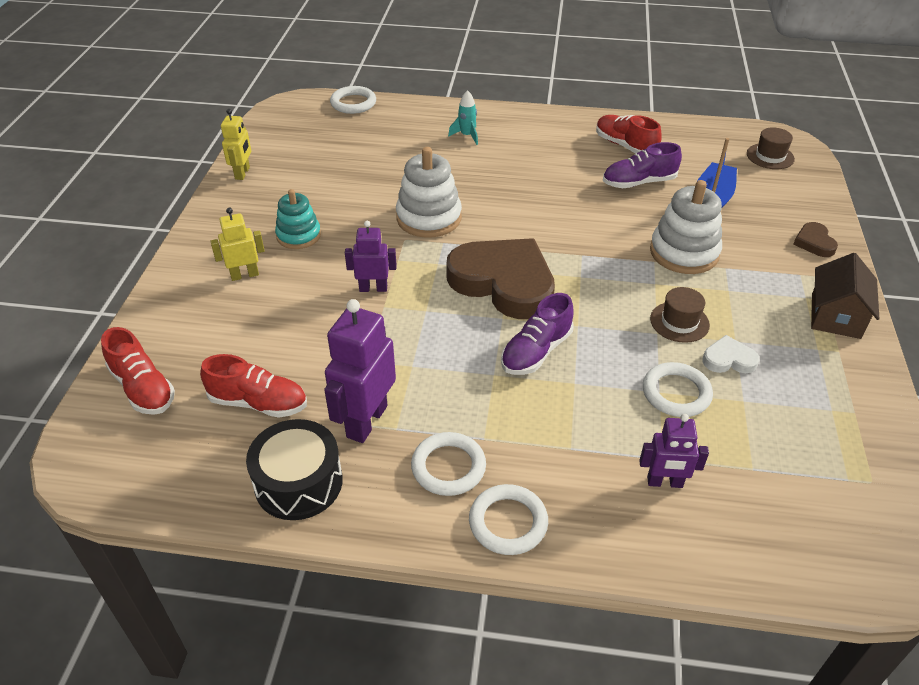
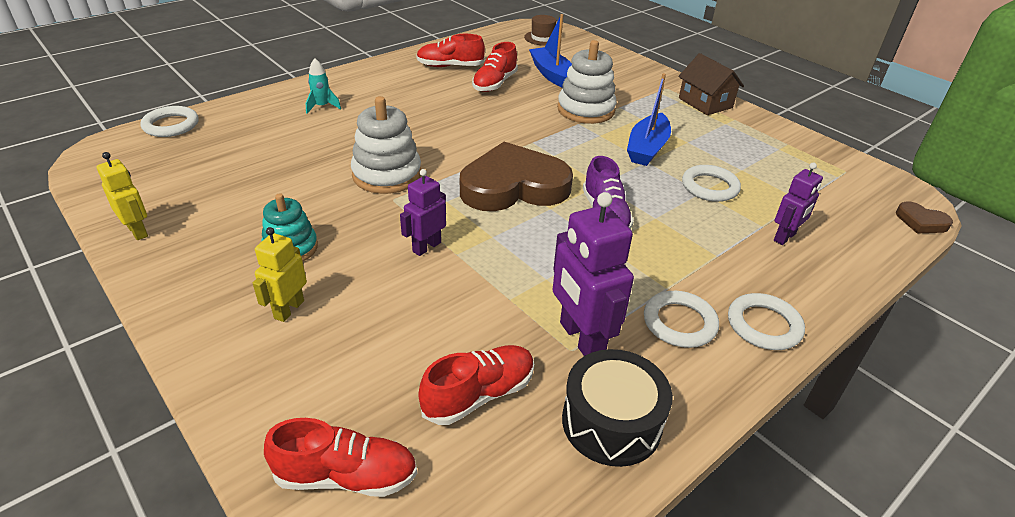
camera: 50 degrees left, 5 degrees down
purple shoe [603,142,682,188] -> red shoe [472,42,518,92]
brown hat [650,287,710,343] -> blue boat [627,73,671,166]
white heart [702,335,759,373] -> none
brown heart [793,222,838,257] -> brown heart moved to [896,201,953,234]

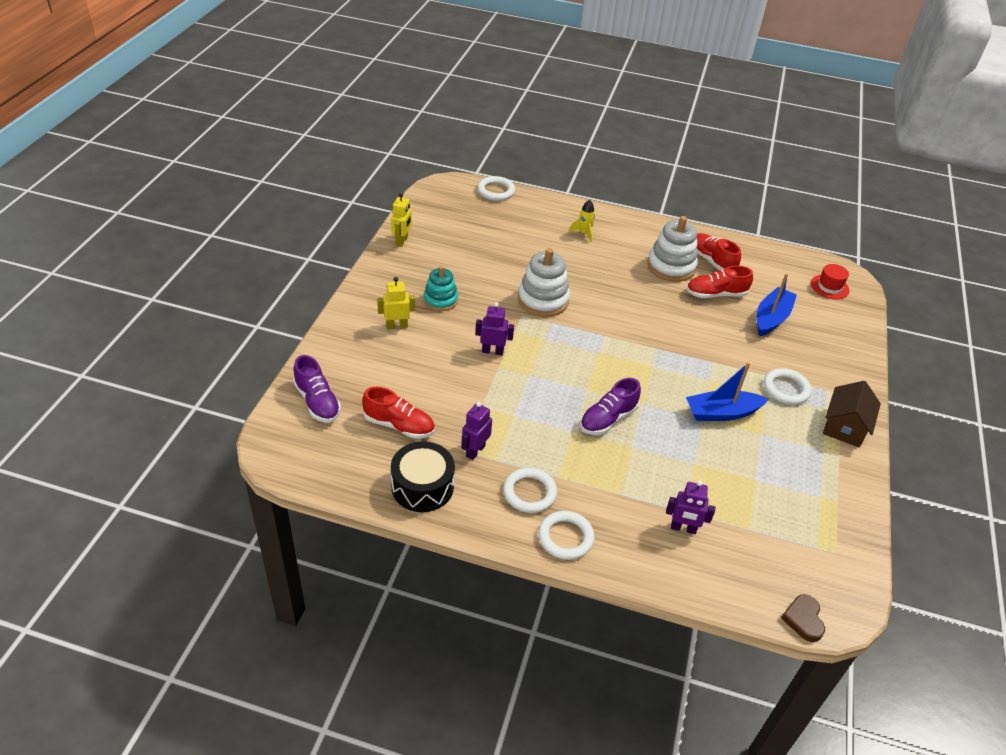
camera: 55 degrees right, 5 degrees up
red shoe [264,418,417,497] -> purple shoe [293,355,341,423]
turquoise rocket [306,58,341,114] -> yellow rocket [569,199,595,243]
brown heart [460,142,573,211] -> none
brown hat [524,15,556,46] -> red hat [811,264,849,299]
purple robot [552,192,634,356] -> purple robot [461,402,492,460], size x0.60
white stacking toy [557,40,617,124] -> white stacking toy moved to [647,216,698,282]
white ring [682,165,741,202] -> white ring moved to [764,368,811,405]

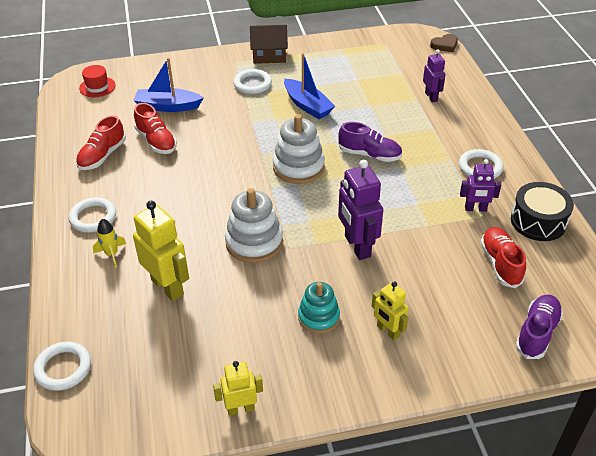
camera: 115 degrees left, 0 degrees up
purple robot [475,302,514,355] -> purple robot [338,160,383,260], size x1.66
white ring [538,511,595,560] -> white ring moved to [68,197,116,233]
white stacking toy [647,216,698,282] -> white stacking toy moved to [272,114,325,184]
none -> yellow robot [133,201,189,301]

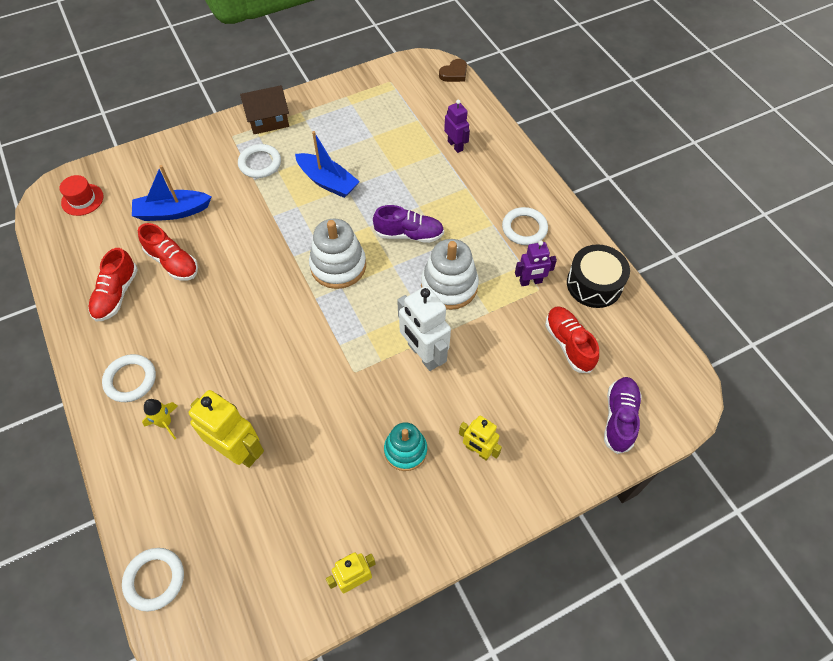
camera: 15 degrees left, 15 degrees up
white stacking toy [225,188,283,263] -> white stacking toy moved to [421,239,479,310]
purple robot [338,160,383,260] -> white robot [397,286,451,371]

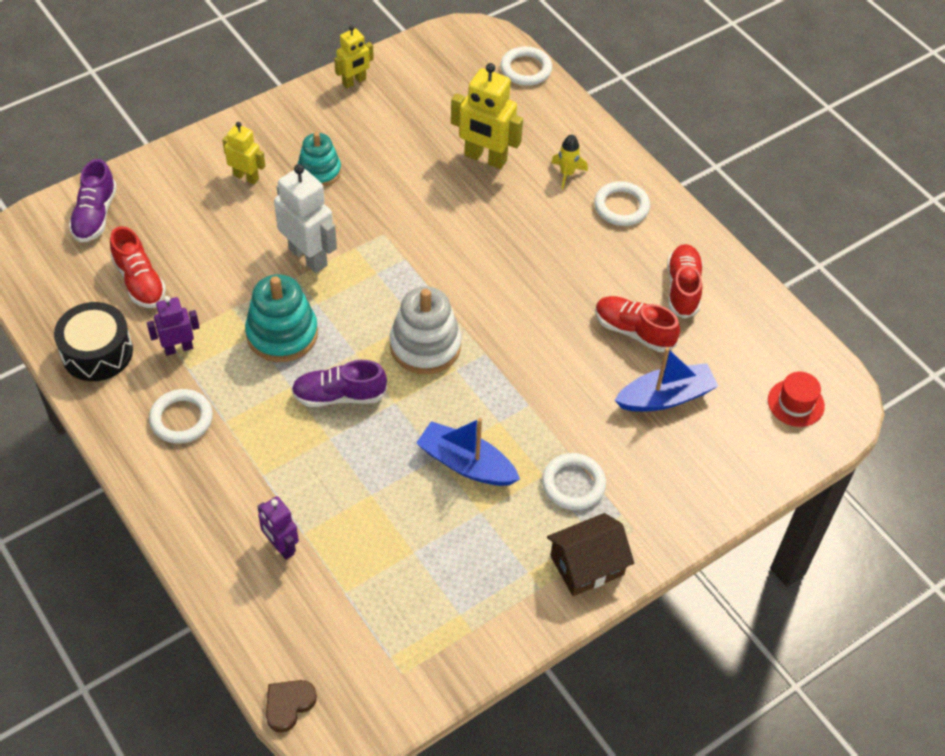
camera: 170 degrees right, 5 degrees down
white stacking toy [421,239,479,310] -> turquoise stacking toy [245,274,318,362]

